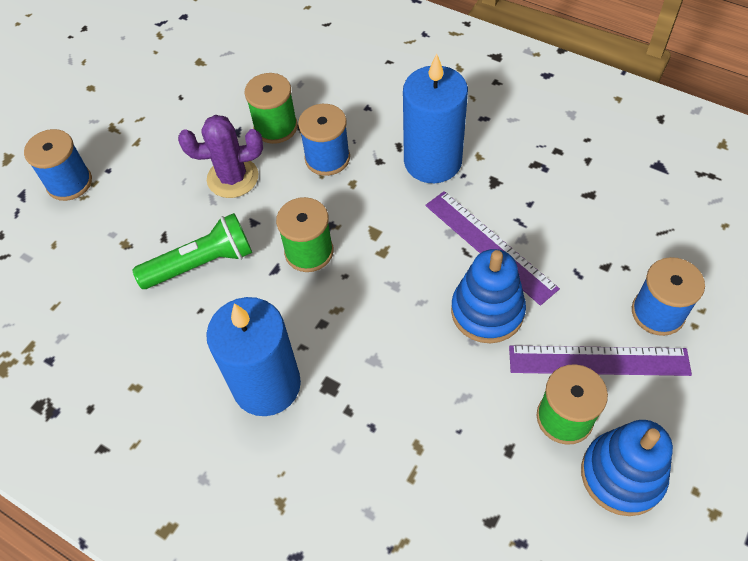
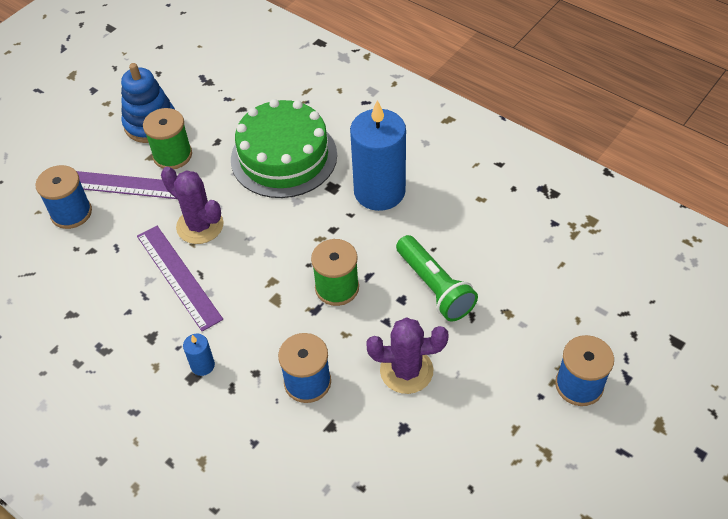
camera: 175 degrees left, 5 degrees down
green flashlight [132,213,252,289] -> green flashlight turned 105 degrees counterclockwise [396,235,478,322]
green spool [244,73,298,144] -> none
blue candle [403,53,468,183] -> blue candle [183,334,215,376], size x0.41
blue stacking toy [451,249,526,343] -> purple cactus [161,167,224,244]
none -> green cake [231,99,337,198]

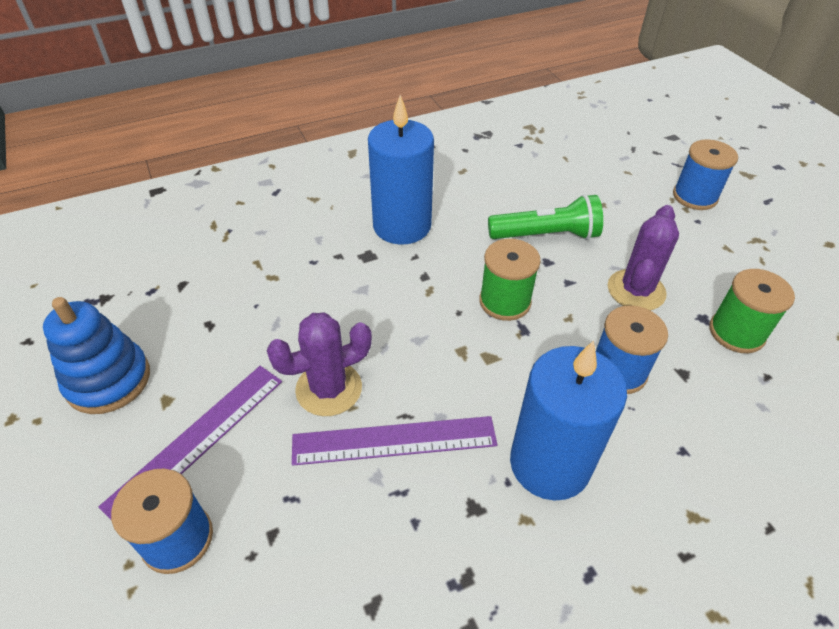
camera: 65 degrees left, 5 degrees down
green spool [143,108,192,169] -> green spool moved to [710,269,795,353]
blue candle [183,334,215,376] -> blue candle [510,341,627,501], size x2.44
green cake [231,99,337,198] -> none

